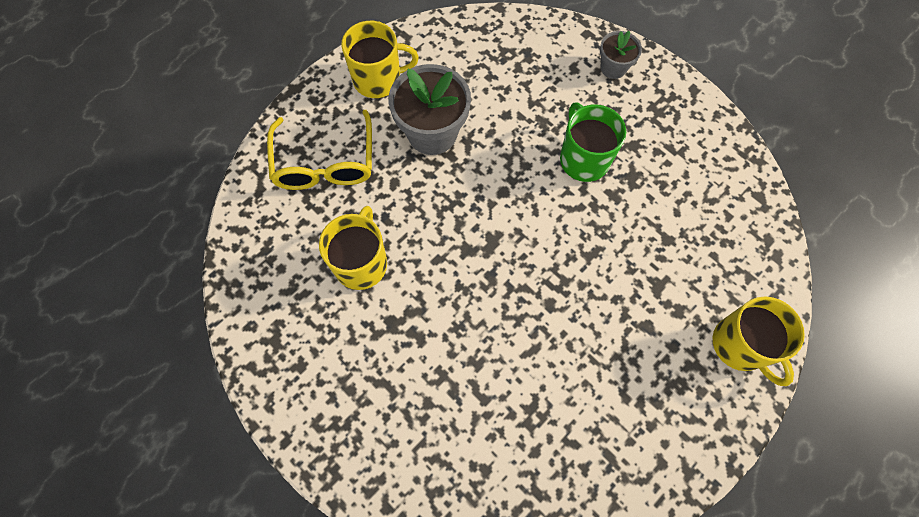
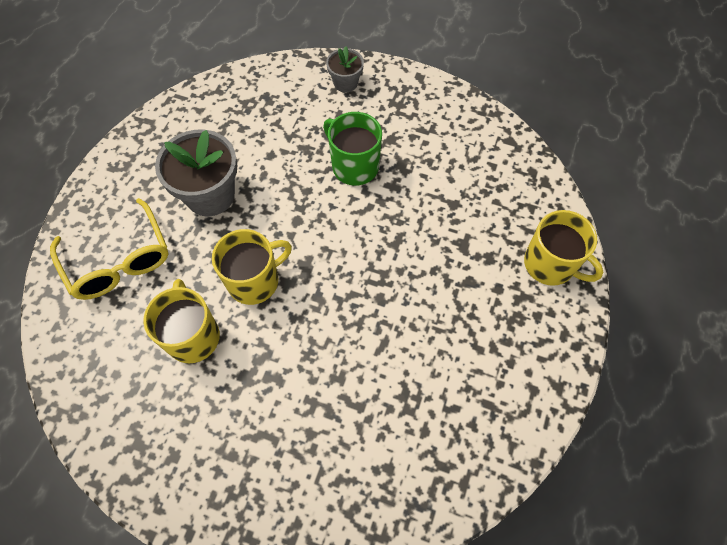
camera: 25 degrees left, 5 degrees down
yellow mug [341,21,419,98] -> yellow mug moved to [212,229,292,305]

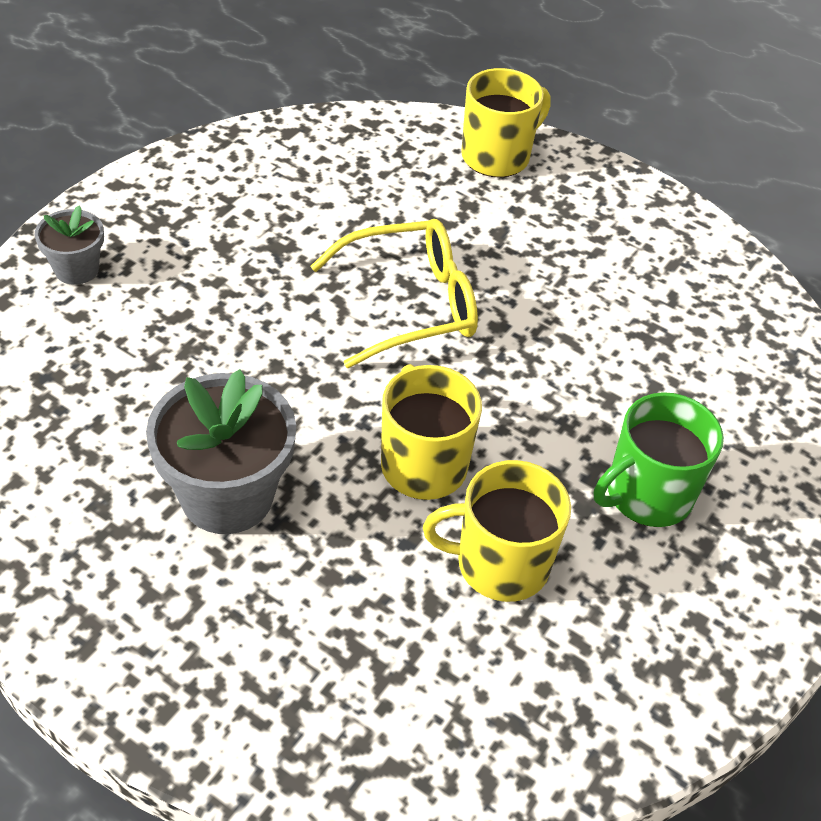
camera: 80 degrees left, 15 degrees down
yellow glasses [50,198,168,300] -> yellow glasses moved to [310,219,478,368]
green mug [323,112,382,186] -> green mug moved to [594,392,724,527]

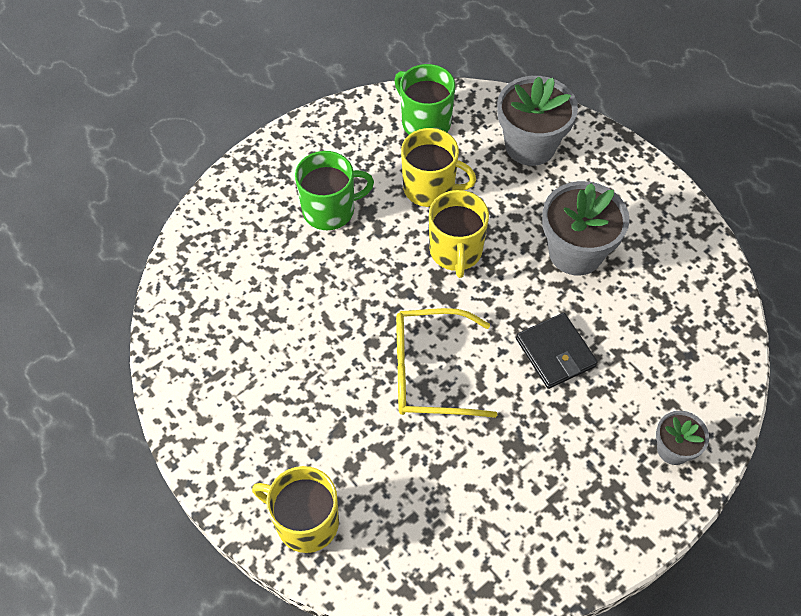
camera: 160 degrees left, 10 degrees up
yellow mug [461,68,551,178] -> yellow mug turned 45 degrees clockwise [252,466,339,553]
none -> green mug [394,64,455,135]
none -> grey flower pot [497,76,578,166]
none -> black wallet [516,313,597,389]

